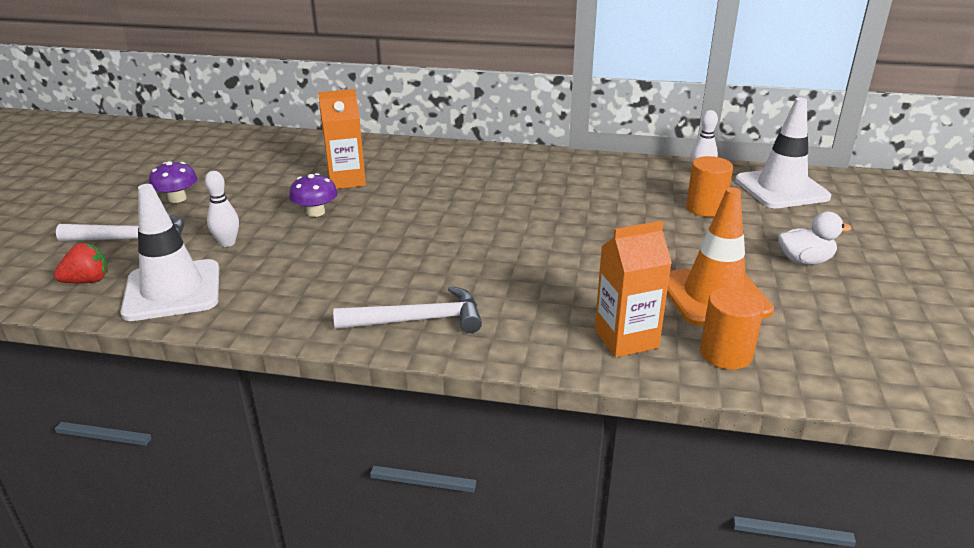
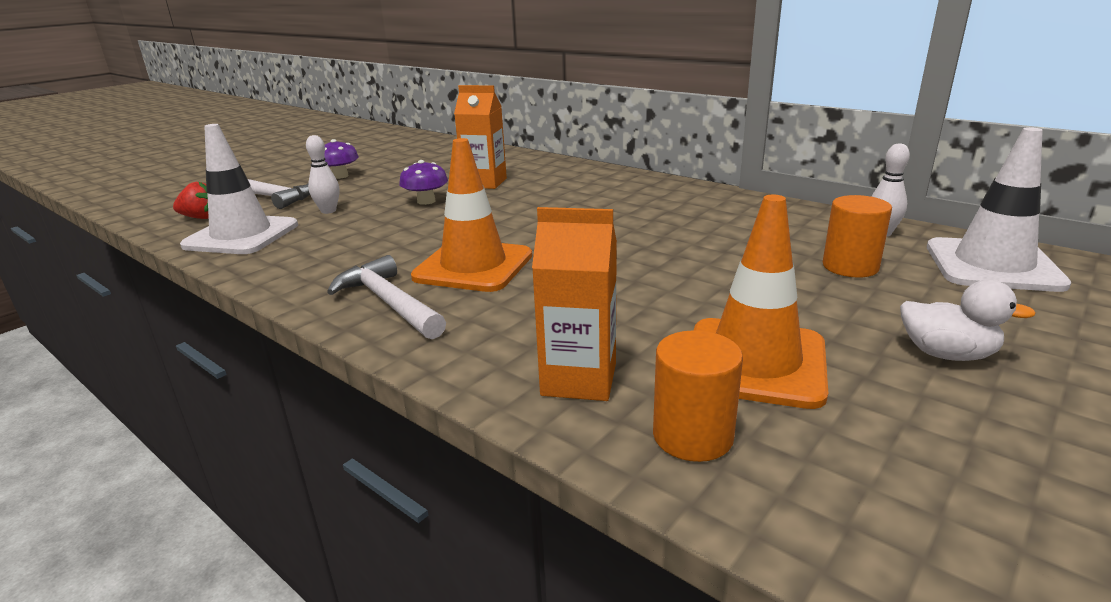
camera: 30 degrees right, 5 degrees down
white hammer [333,286,482,333] -> white hammer turned 150 degrees counterclockwise [327,255,446,339]
none -> orange traffic cone [411,138,532,292]

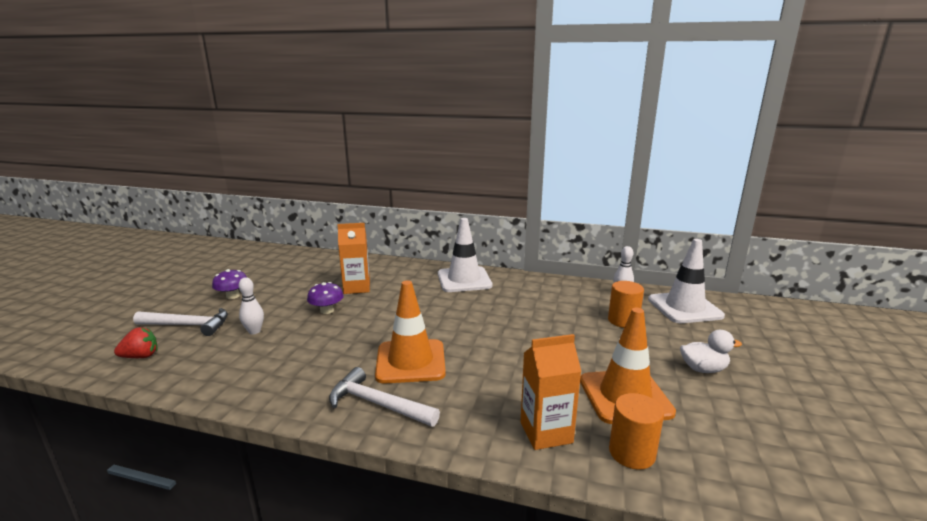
camera: 25 degrees left, 5 degrees down
white traffic cone [180,124,298,254] -> white traffic cone moved to [438,218,492,292]

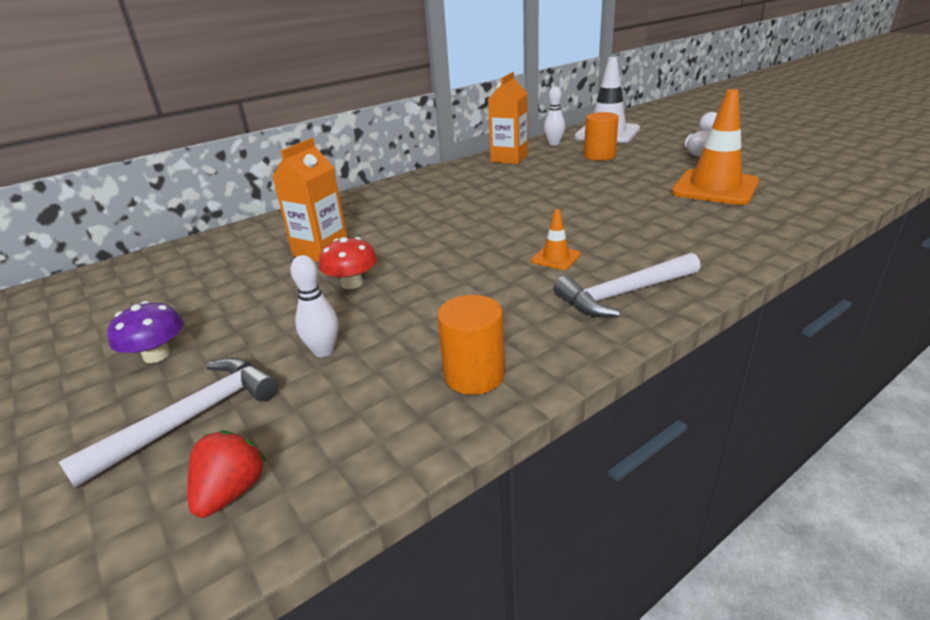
camera: 50 degrees left, 10 degrees up
purple mushroom [307,282,344,314] -> red mushroom [319,237,377,289]
orange traffic cone [375,280,446,384] -> orange traffic cone [531,209,581,270], size x0.45
white traffic cone [438,218,492,292] -> none
orange carton [520,334,581,450] -> orange carton moved to [488,72,528,164]
orange cylinder [609,393,664,470] -> orange cylinder moved to [437,295,505,395]

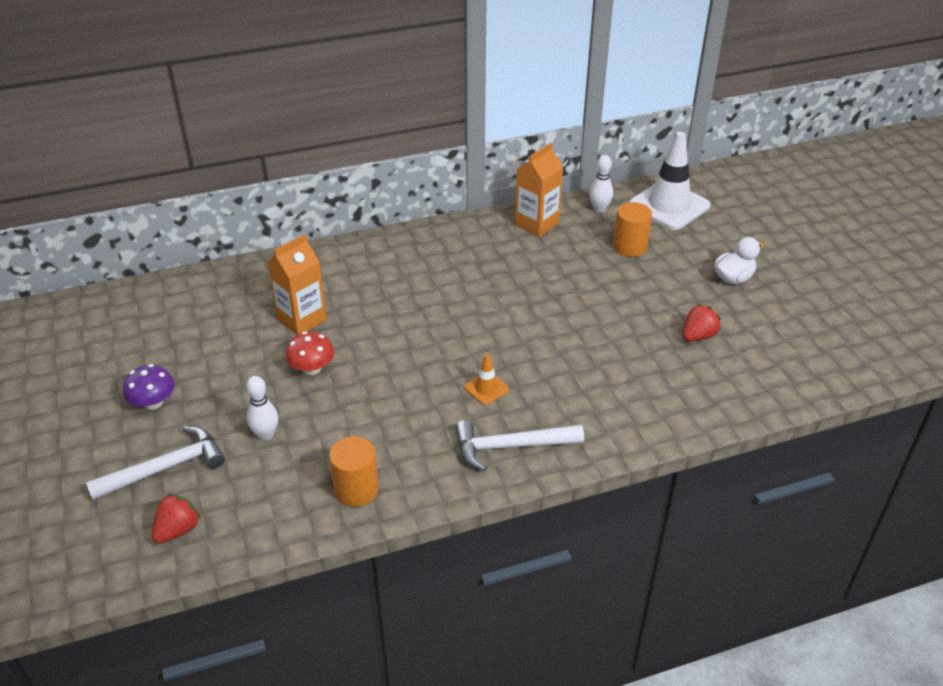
camera: 15 degrees right, 10 degrees up
orange traffic cone [671,89,759,205] -> red strawberry [683,304,721,342]

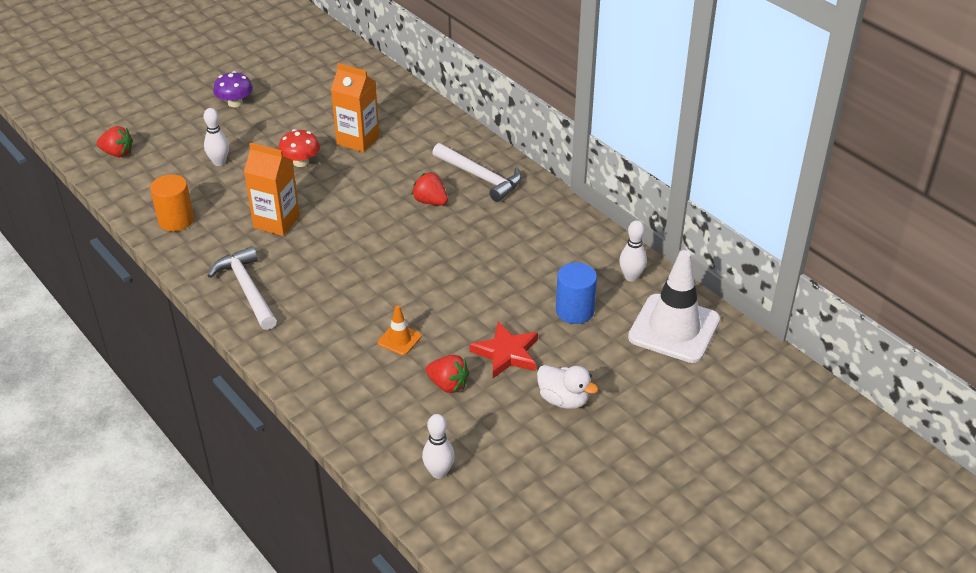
camera: 70 degrees right, 0 degrees up
white hammer [86,426,225,500] -> white hammer moved to [432,143,522,202]
orange traffic cone [464,354,509,405] -> orange traffic cone moved to [378,305,422,355]
orange carton [515,143,563,237] -> orange carton moved to [244,143,300,236]
orange cylinder [613,202,652,257] -> blue cylinder [556,263,597,324]
none -> red strawberry [412,172,448,205]
none -> white bowling pin [422,414,455,479]
none -> red star [470,322,538,378]

